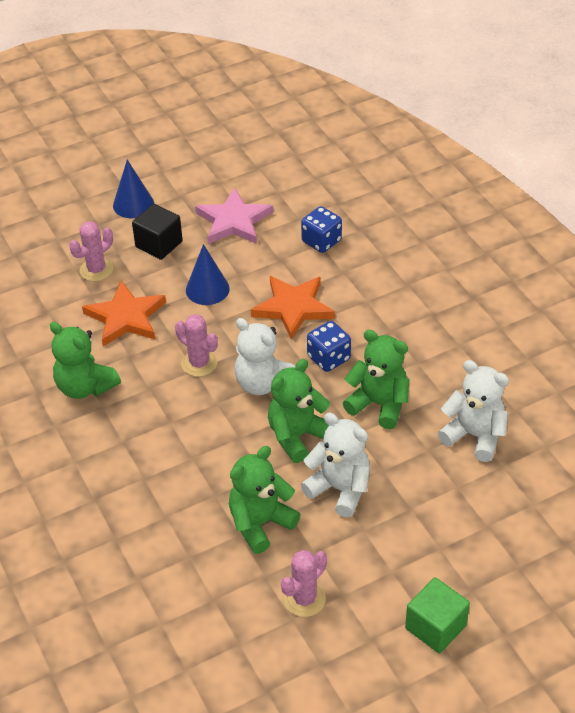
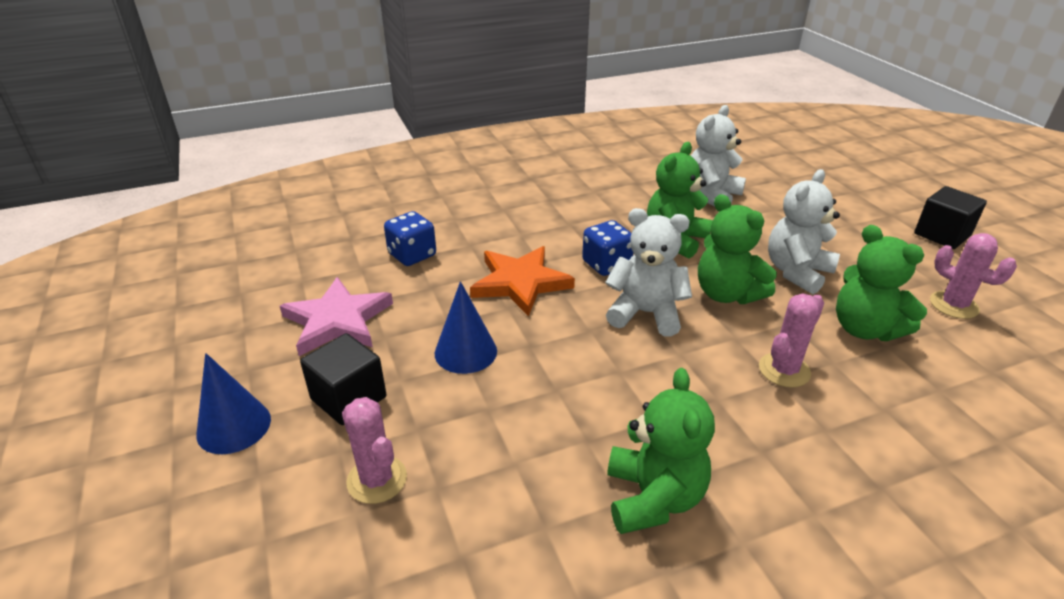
camera: 85 degrees left, 10 degrees down
green teddy bear [50,322,121,399] -> green teddy bear turned 45 degrees counterclockwise [607,368,715,534]
orange star [82,281,166,346] -> none
pink cactus [175,314,218,377] -> pink cactus moved to [759,294,824,388]
white teddy bear [234,318,295,395] -> white teddy bear turned 120 degrees counterclockwise [605,208,692,336]
green cube [405,577,470,653] -> black cube [914,186,987,249]

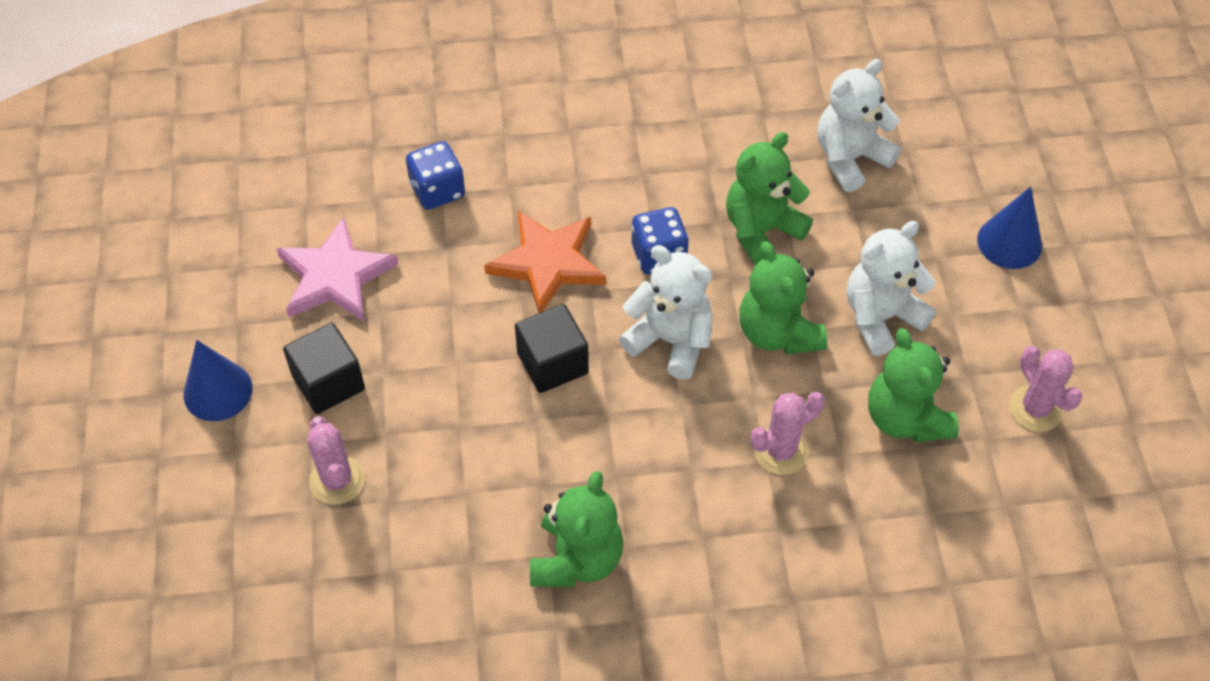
camera: 15 degrees right, 20 degrees up
blue cone [435,281,497,374] -> blue cone moved to [977,187,1042,269]
black cube [914,186,987,249] -> black cube moved to [515,304,589,393]

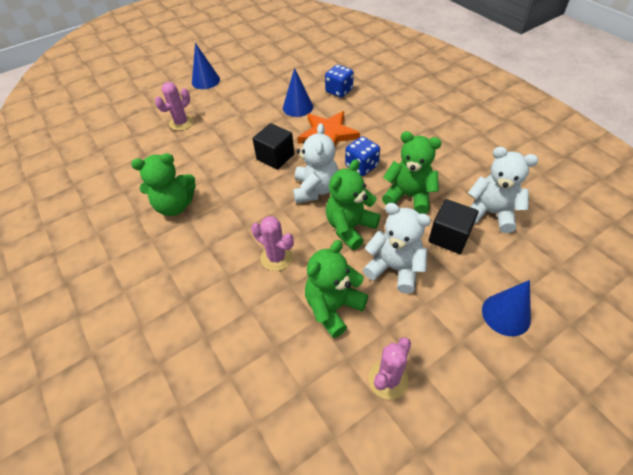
camera: 65 degrees right, 5 degrees down
pink star [276,217,399,322] -> none
black cube [283,323,365,414] -> black cube moved to [428,199,479,254]
none -> blue cone [283,68,313,117]

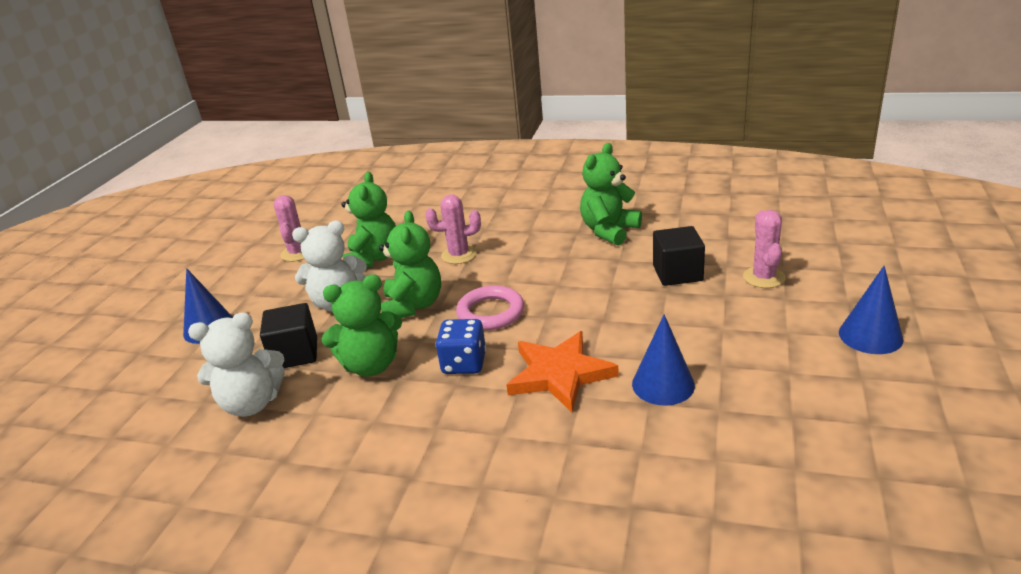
camera: 140 degrees right, 20 degrees down
black cube [252,123,294,170] -> black cube moved to [653,226,705,286]
white teddy bear [293,123,338,203] -> pink ring [456,285,524,330]
blue dice [325,65,354,98] -> none

